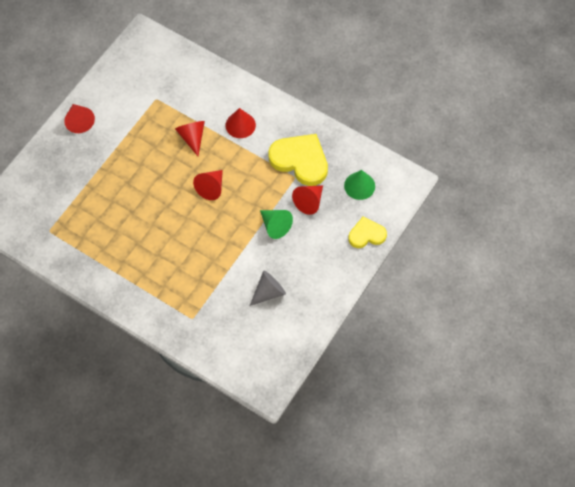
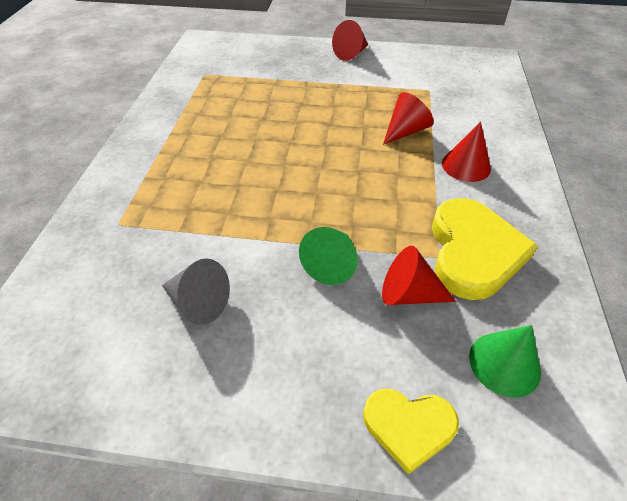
camera: 65 degrees right, 15 degrees down
red cone [193,170,223,200] -> none
yellow heart [348,216,387,248] -> yellow heart turned 135 degrees clockwise [363,389,459,475]

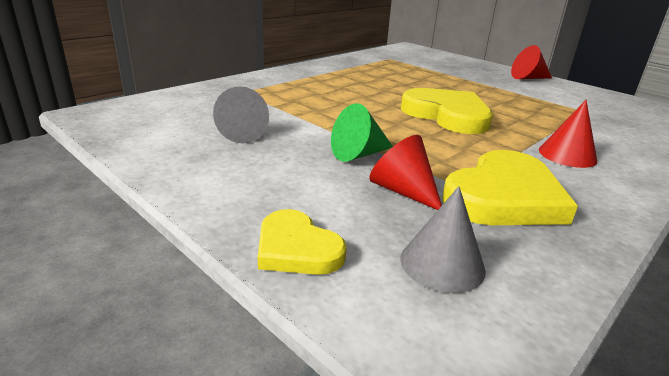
camera: 35 degrees right, 20 degrees down
red cone [383,92,434,145] -> none
green cone [469,325,541,397] -> grey cone [401,186,486,293]
none -> yellow heart [401,88,493,134]

